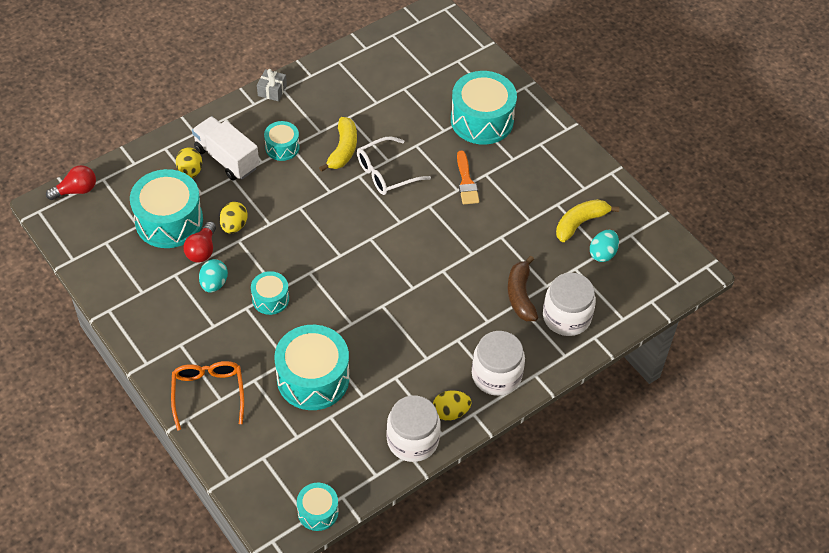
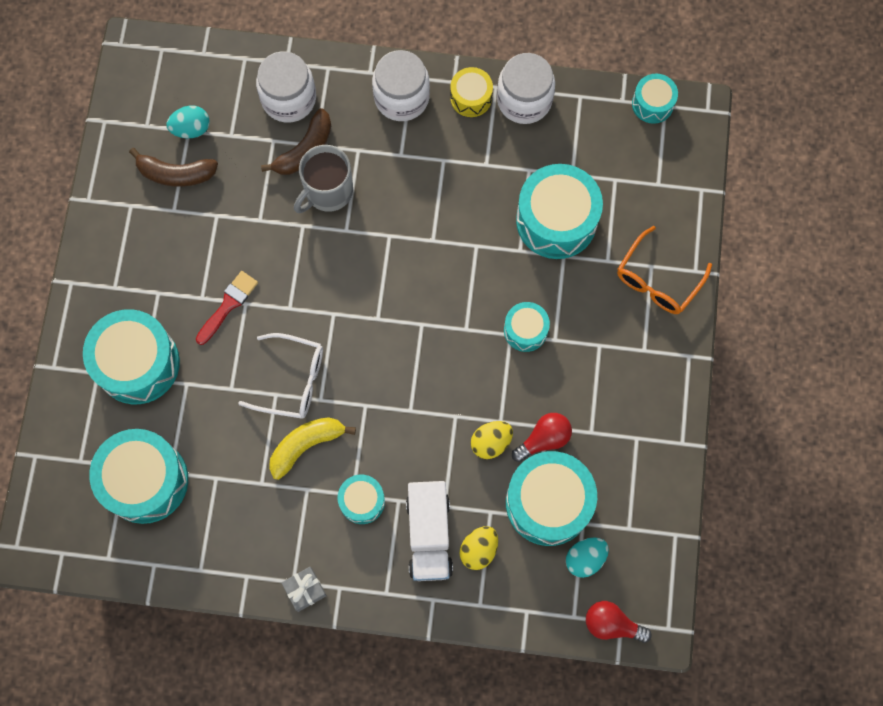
camera: 135 degrees left, 20 degrees up
turquoise egg [199,259,228,293] -> turquoise egg moved to [566,538,609,578]
yellow egg [433,390,471,421] -> yellow drum [450,67,493,117]
orange brush [457,151,479,204] -> red brush [196,271,258,345]
yellow banana [556,199,619,242] -> brown banana [129,148,218,187]
none -> turquoise drum [89,429,188,524]
none -> grey mug [294,145,353,213]

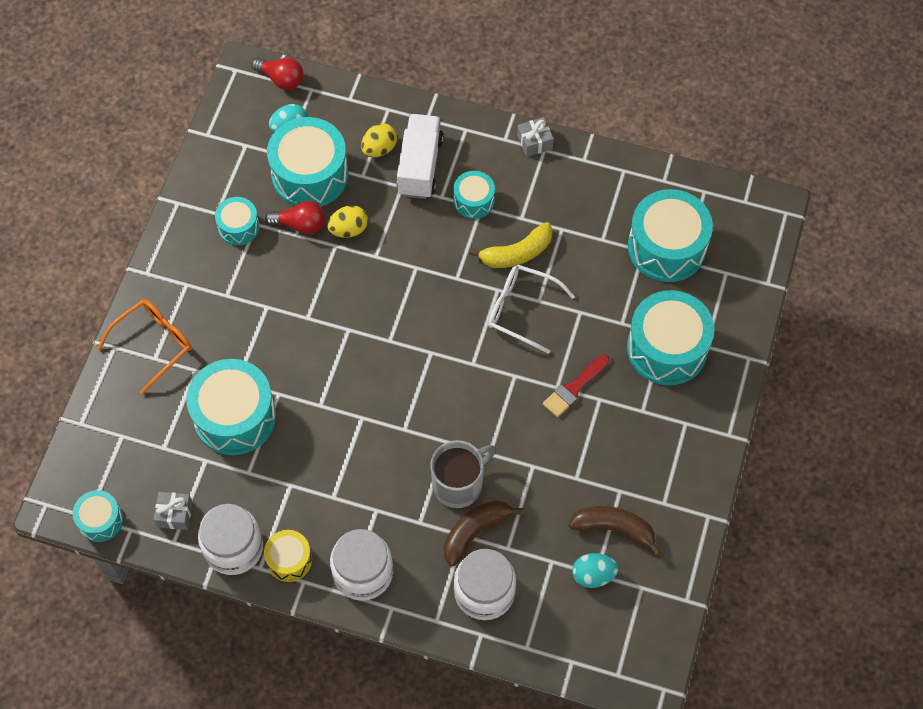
camera: 170 degrees left, 10 degrees down
turquoise drum [504,302,550,352] -> turquoise drum moved to [215,197,260,245]
red light bulb [512,413,572,462] -> red light bulb turned 150 degrees counterclockwise [265,201,325,235]
none -> grey gift [154,492,193,530]

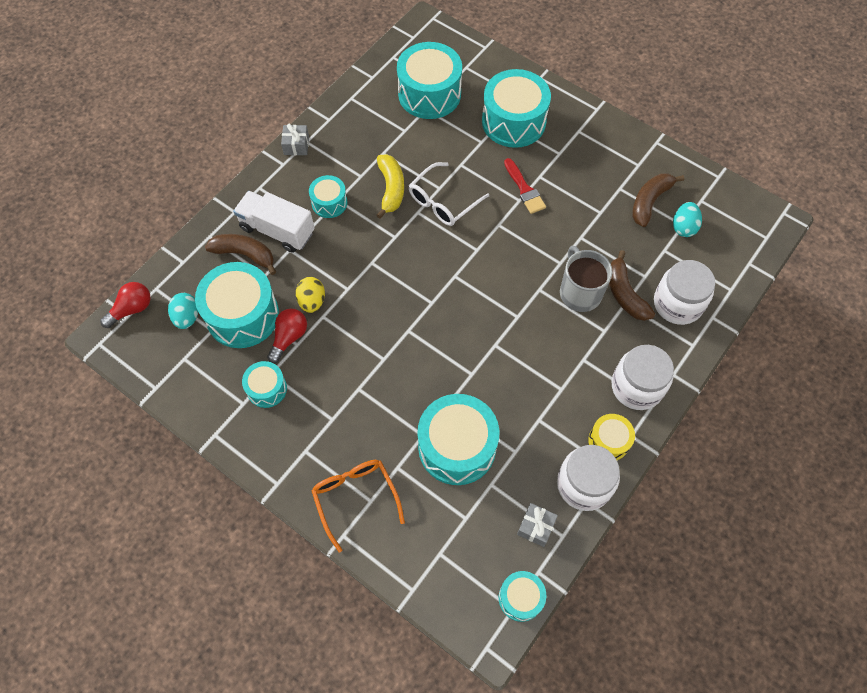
camera: 70 degrees left, 0 degrees up
yellow egg [361,123,397,157] -> brown banana [205,234,276,275]

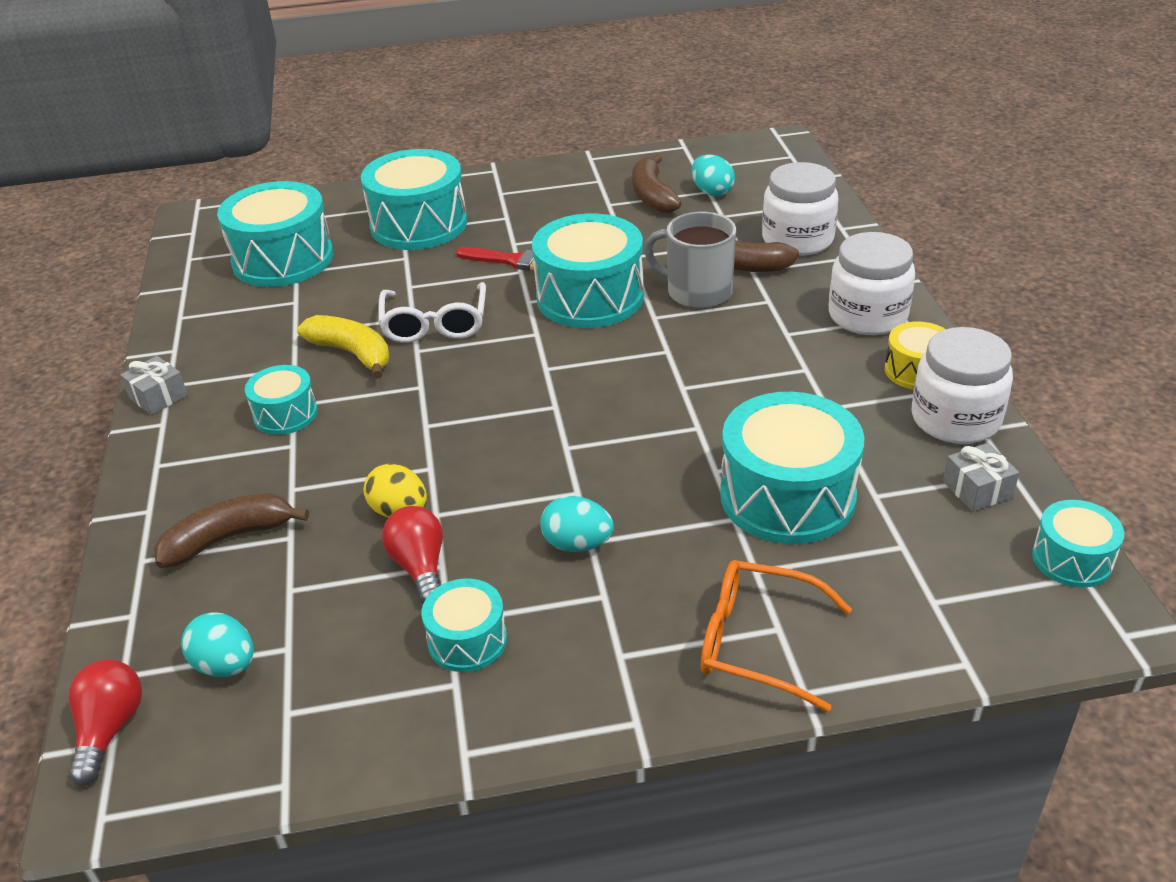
camera: 45 degrees left, 25 degrees down
turquoise drum [195,262,279,348] -> turquoise drum moved to [532,214,644,328]
white truck [233,191,315,253] -> none
none -> turquoise egg [540,496,614,552]

